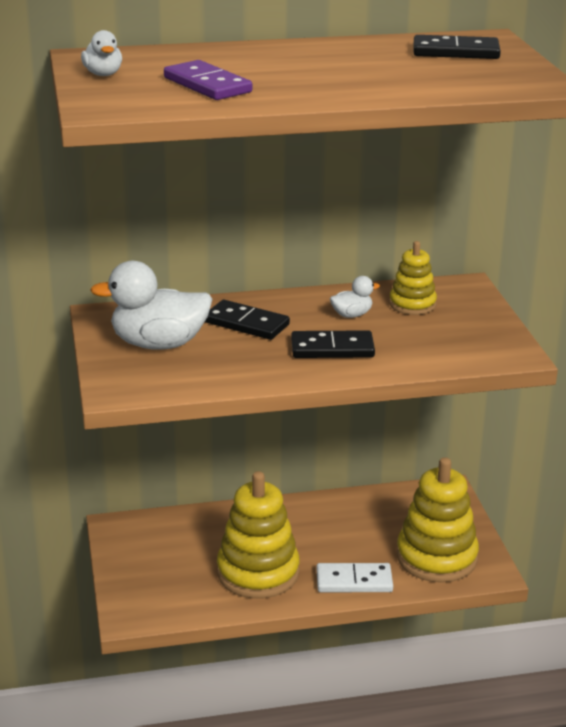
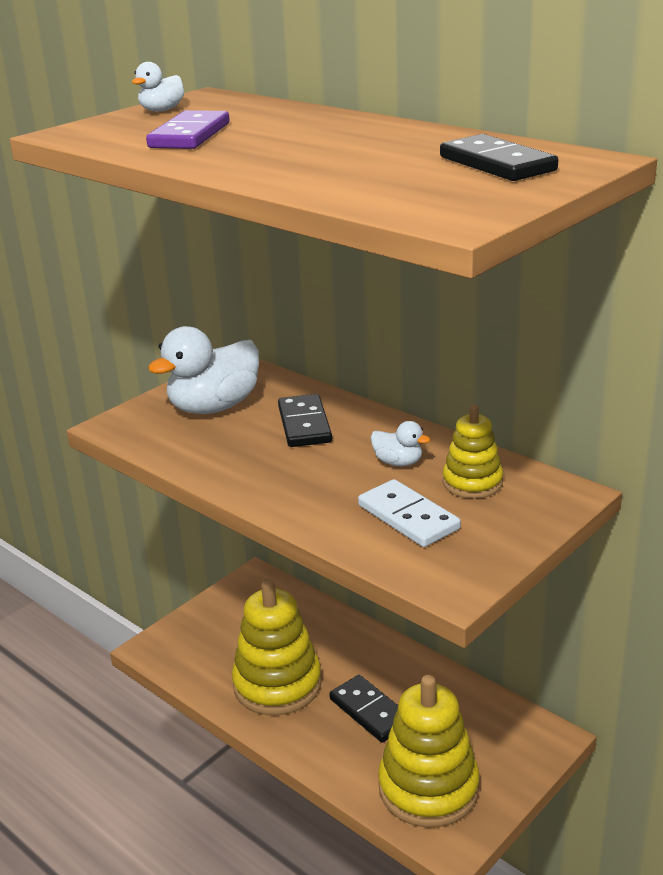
camera: 55 degrees right, 0 degrees up
white duck [90,261,213,350] -> white duck turned 90 degrees counterclockwise [148,326,259,414]
black domino [291,330,375,358] -> black domino moved to [329,675,398,743]
white domino [316,563,393,592] -> white domino moved to [358,479,461,547]

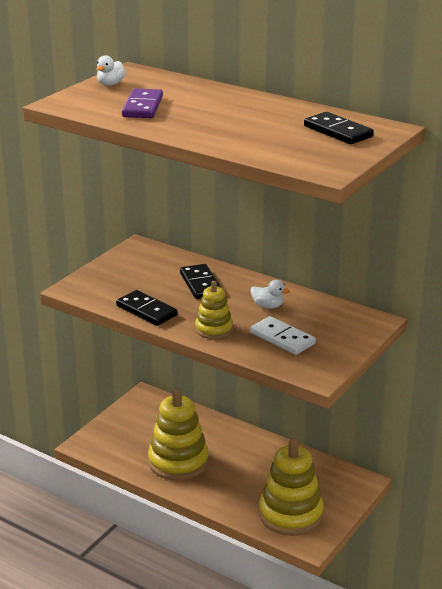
camera: 10 degrees left, 0 degrees up
white duck [148,326,259,414] -> none
black domino [329,675,398,743] -> black domino moved to [116,290,178,326]
yellow stacking toy [443,405,503,499] -> yellow stacking toy moved to [195,281,233,339]

